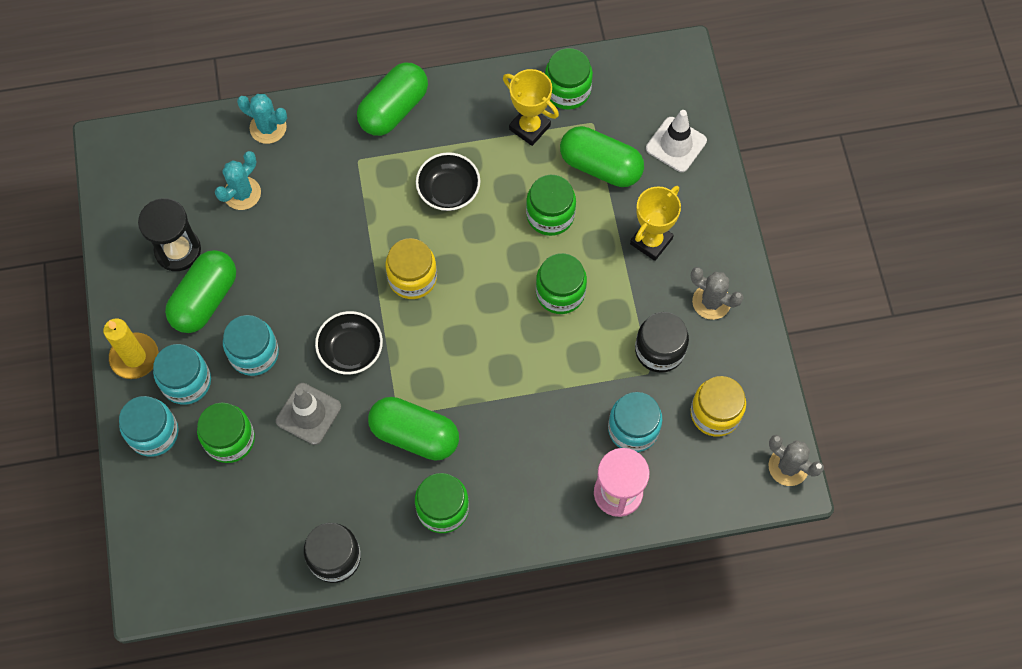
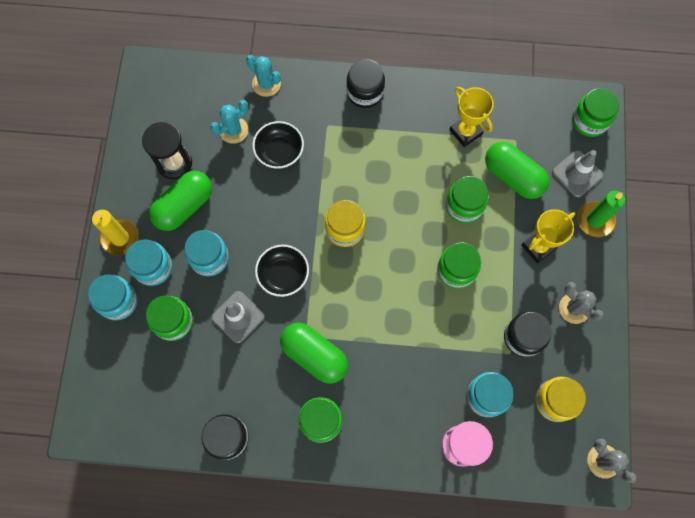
camera: 15 degrees right, 5 degrees up
green capsule [357,63,428,136] -> black jar [346,59,385,108]
black bowl [416,152,480,211] -> black bowl moved to [253,121,304,169]
green jar [545,48,593,110] -> green jar moved to [572,88,619,137]
white traffic cone [646,110,707,172] -> grey traffic cone [552,150,603,197]
none -> green candle [577,191,625,237]

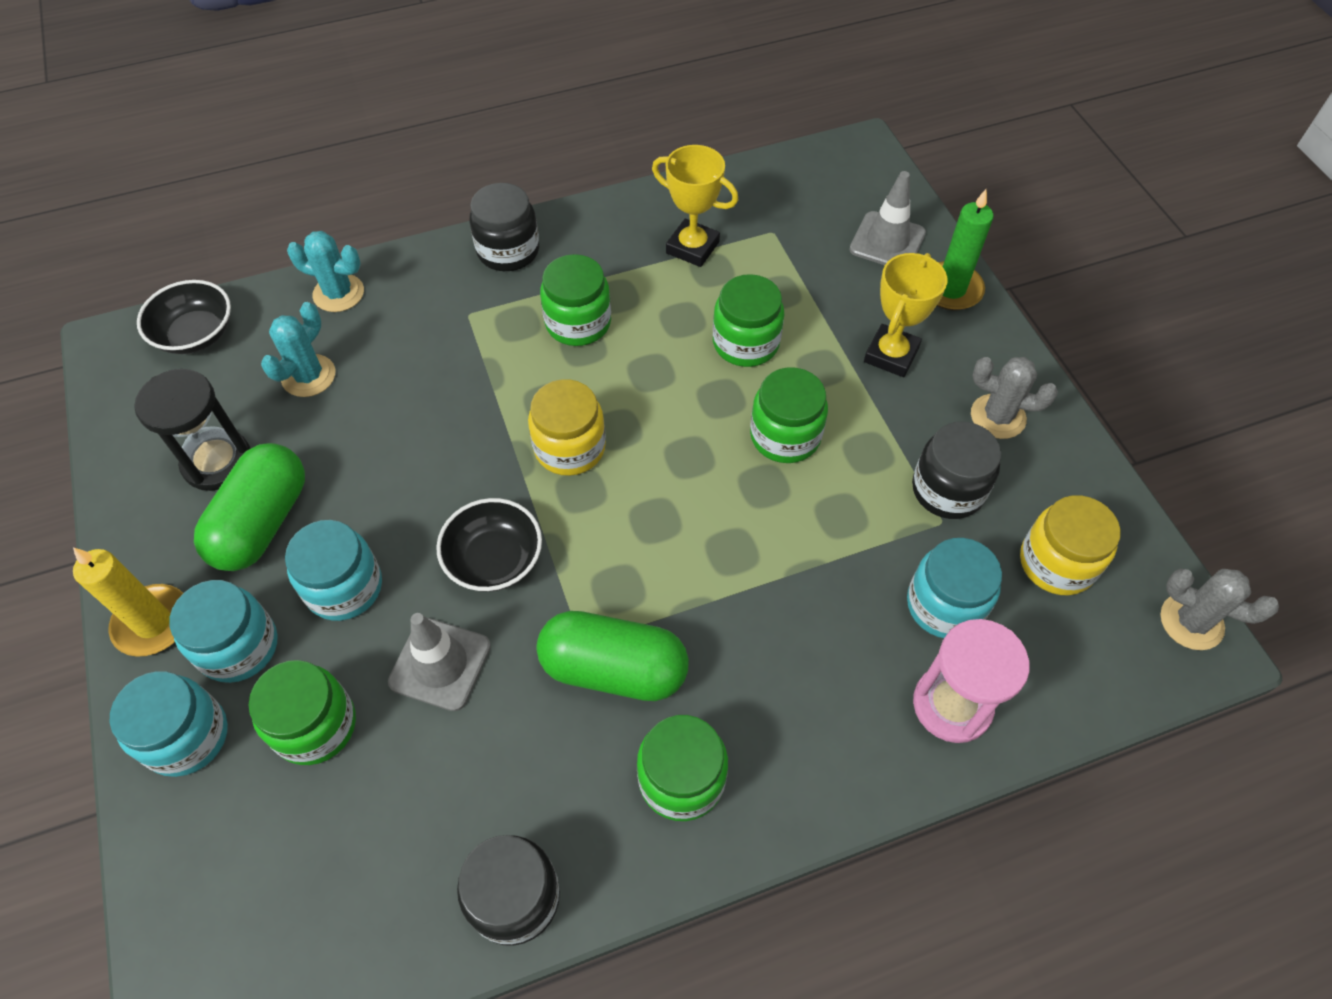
camera: 25 degrees left, 15 degrees down
black bowl [253,121,304,169] -> black bowl moved to [137,280,231,354]
green capsule [485,142,550,199] -> none
green jar [572,88,619,137] -> green jar moved to [540,254,611,346]

